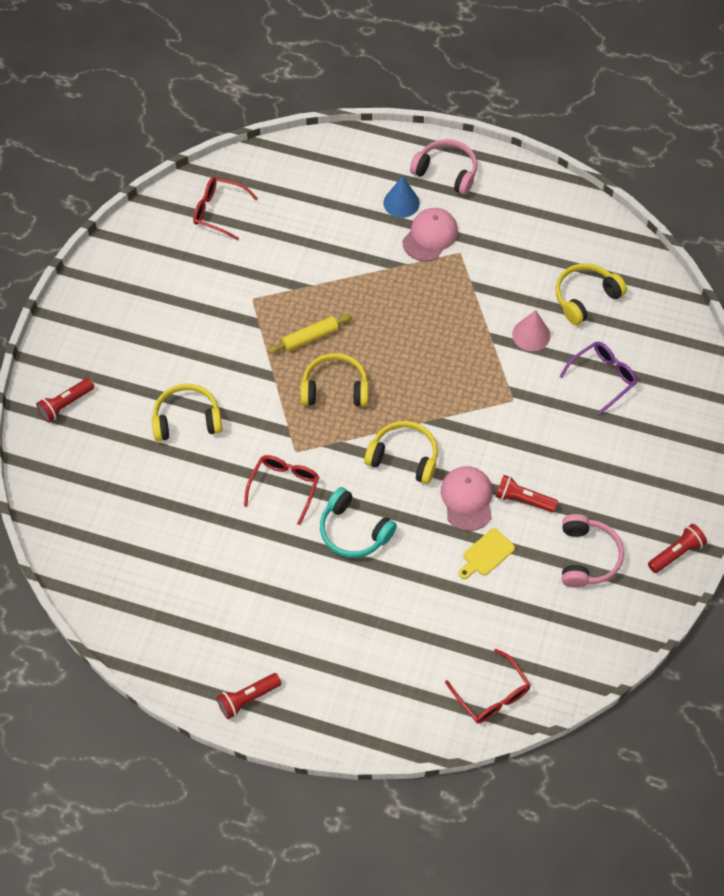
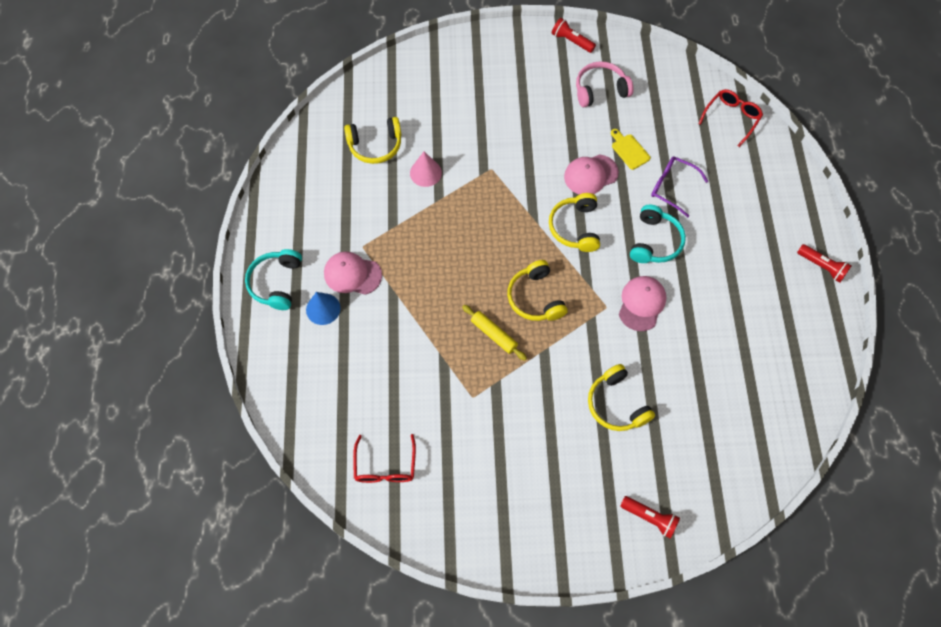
camera: 110 degrees left, 5 degrees up
red glasses [244,455,319,525] -> pink cap [619,276,666,331]
pink headphones [410,139,477,195] -> turquoise headphones [245,249,302,310]
yellow cutting board [458,528,515,579] -> yellow cutting board turned 150 degrees counterclockwise [611,129,651,170]
red flashlight [496,475,558,512] -> none
yellow headphones [555,263,627,325] -> yellow headphones turned 45 degrees counterclockwise [344,117,401,164]
purple glasses [559,342,637,415] -> purple glasses moved to [651,156,708,217]

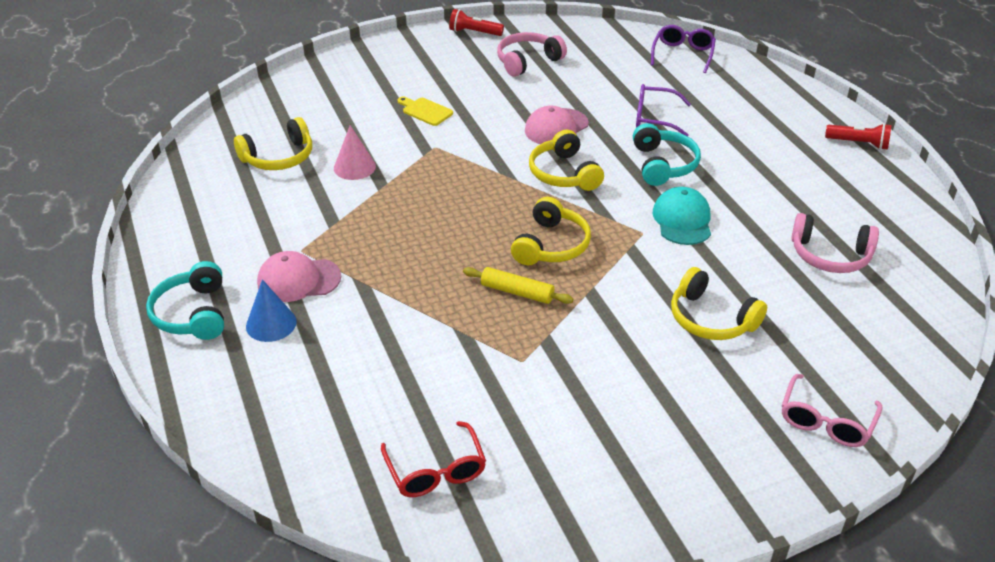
camera: 20 degrees left, 25 degrees down
yellow headphones [507,260,567,321] -> yellow headphones turned 120 degrees counterclockwise [511,197,591,265]
yellow cutting board [611,129,651,170] -> yellow cutting board moved to [398,97,453,126]
pink cap [619,276,666,331] -> turquoise cap [653,187,711,245]
red flashlight [620,496,680,539] -> pink glasses [782,374,882,447]
red glasses [698,89,763,147] -> purple glasses [651,25,716,73]
none -> pink headphones [791,213,879,273]

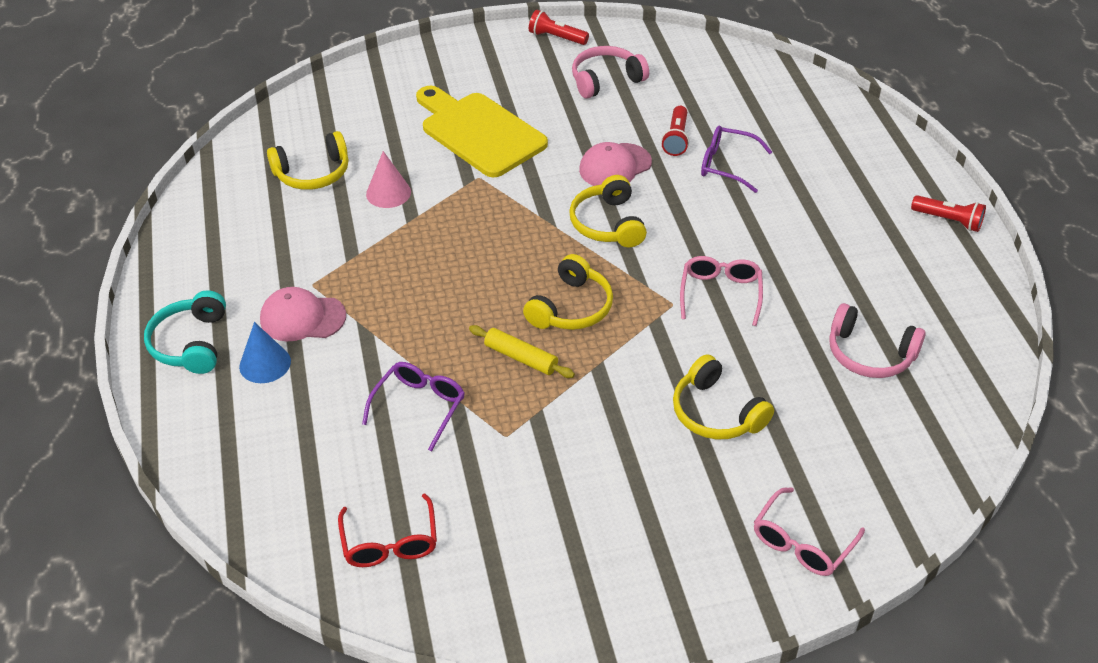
camera: 10 degrees right, 5 degrees up
yellow cutting board [398,97,453,126] -> yellow cutting board [416,85,548,178], size x2.35
turquoise headphones [633,123,701,186] -> none
purple glasses [651,25,716,73] -> purple glasses moved to [362,362,465,451]
turquoise cap [653,187,711,245] -> pink glasses [680,256,763,326]
none -> red flashlight [661,106,689,156]

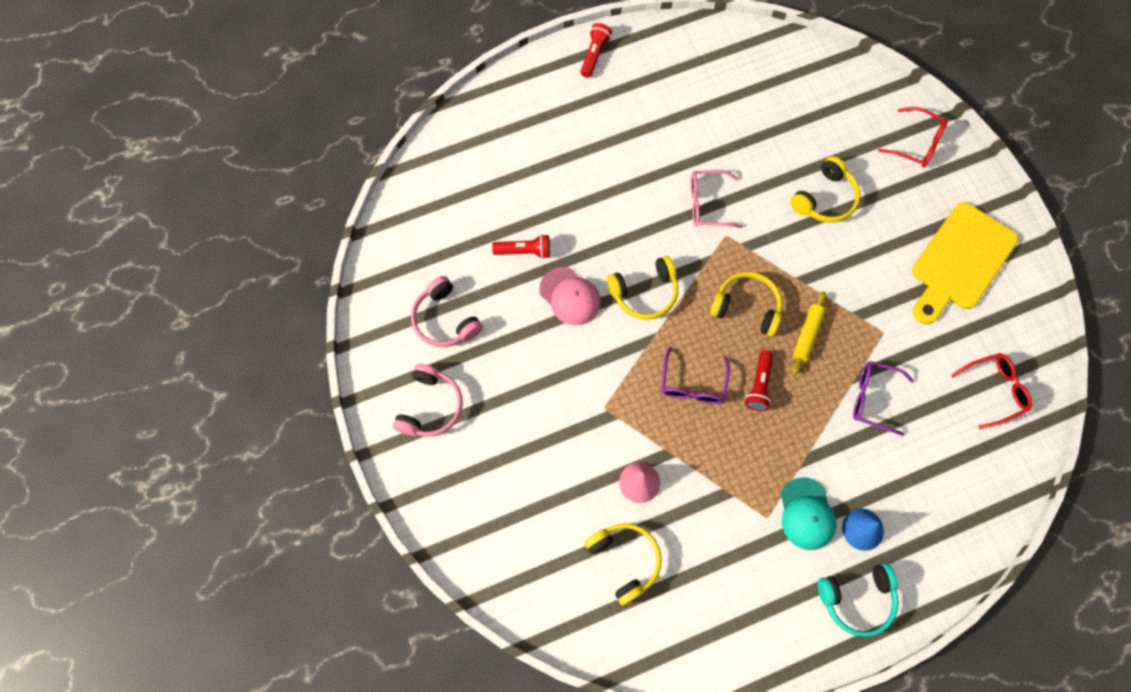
camera: 100 degrees left, 25 degrees up
pink cap [260,287,346,342] -> turquoise cap [781,477,837,550]
yellow cutting board [416,85,548,178] -> yellow cutting board moved to [912,202,1018,324]
red flashlight [529,10,589,45] -> red flashlight moved to [745,350,773,411]
purple glasses [701,126,772,193] -> purple glasses moved to [661,347,730,404]
pink glasses [754,487,865,576] -> red glasses [878,107,948,167]
pink headphones [829,303,926,378] -> pink headphones moved to [393,364,463,437]

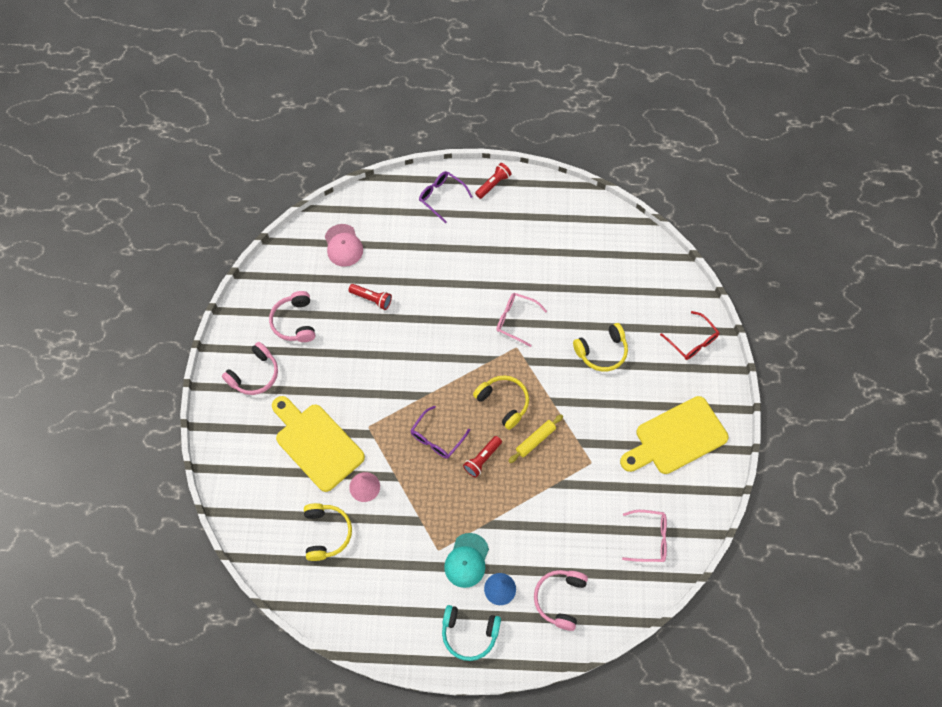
camera: 25 degrees right, 5 degrees down
pink cap [539,267,601,326] -> pink cap moved to [325,224,363,267]
yellow headphones [607,256,678,320] -> none
purple glasses [853,361,914,436] -> purple glasses moved to [419,171,472,223]
red glasses [951,353,1032,429] -> pink glasses [622,510,667,562]
none -> yellow cutting board [272,396,365,492]
none -> pink headphones [534,570,588,631]

